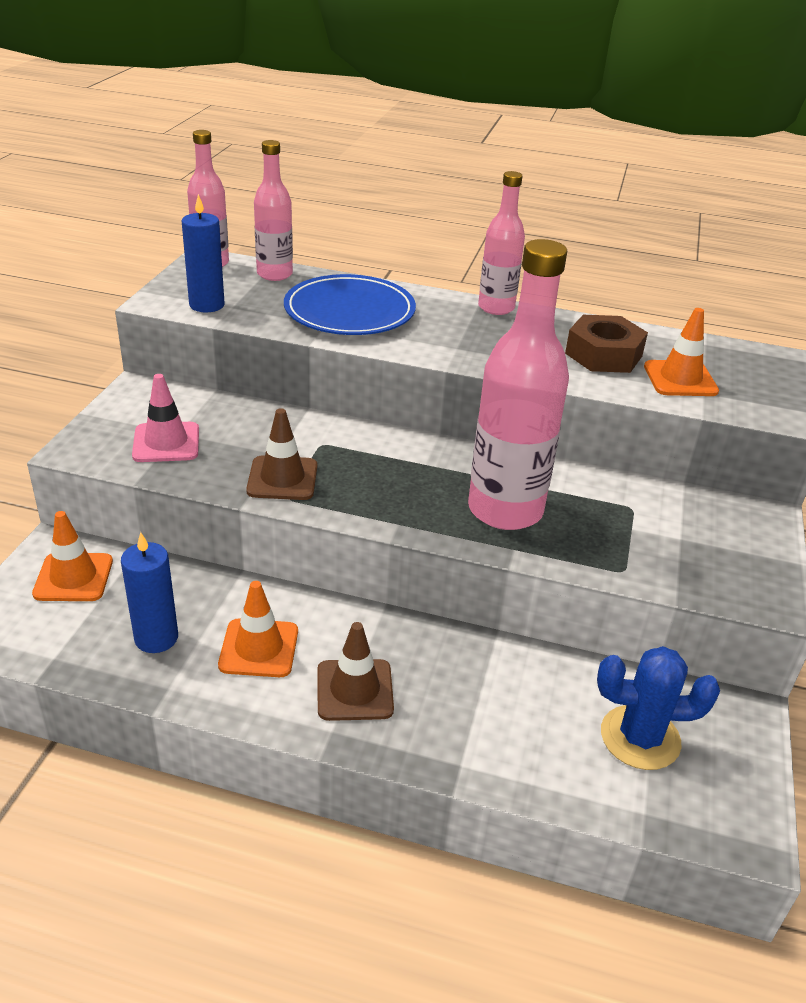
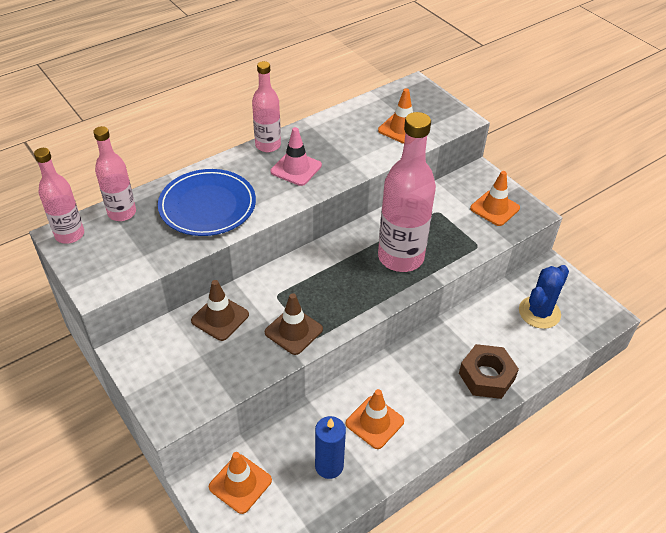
camera: 50 degrees left, 10 degrees up
pink traffic cone [132,374,199,462] -> pink traffic cone moved to [271,127,322,186]
blue candle [182,194,225,312] -> none
brown traffic cone [317,622,394,721] -> brown traffic cone moved to [191,280,249,341]
brown nut [565,315,648,373] -> brown nut moved to [459,344,519,399]
none -> orange traffic cone [470,171,520,226]

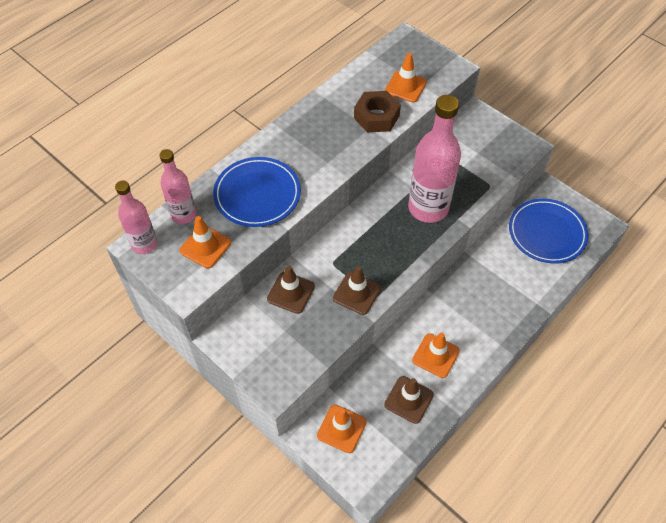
camera: 10 degrees left, 10 degrees up
pink bottle [252,61,281,152] -> none
pink traffic cone [271,127,322,186] -> none
blue candle [315,416,346,479] -> brown traffic cone [384,376,434,424]
brown nut [459,344,519,399] -> brown nut moved to [354,91,401,133]
orange traffic cone [470,171,520,226] -> orange traffic cone moved to [179,216,231,268]
blue cactus [519,265,569,329] -> blue plate [509,198,589,264]

